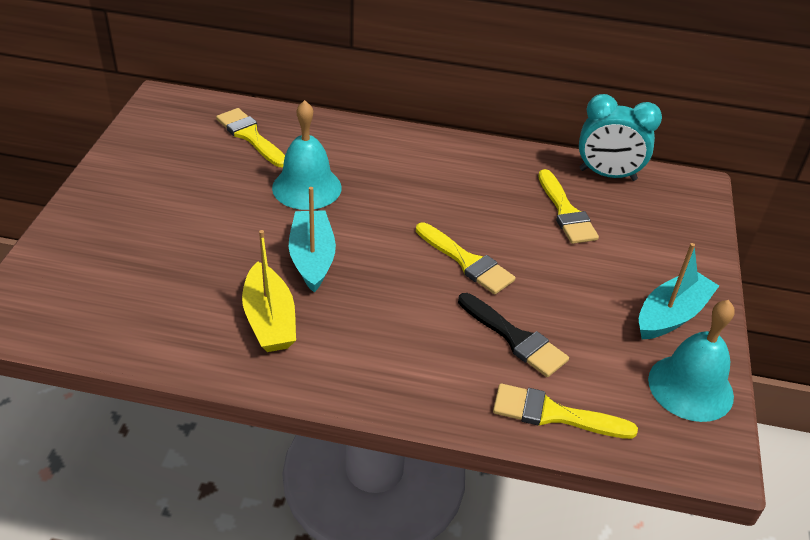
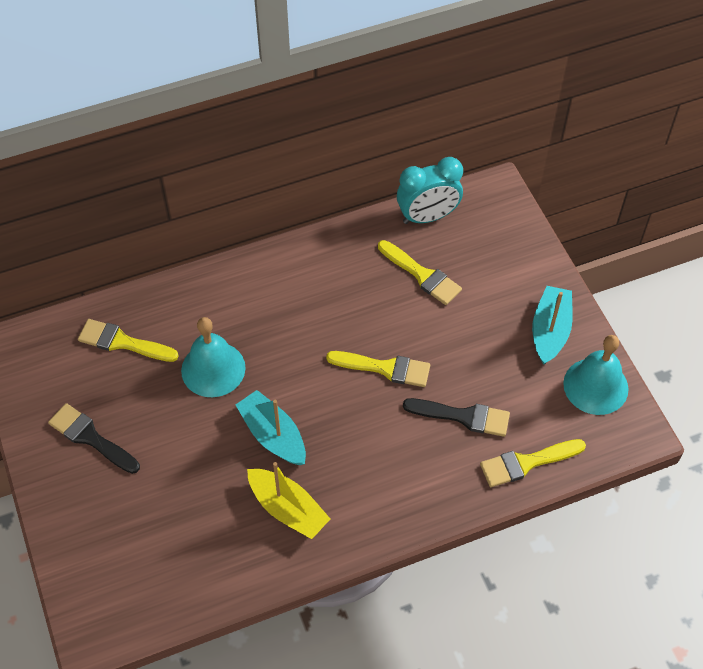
camera: 30 degrees left, 15 degrees up
none -> black brush [48,403,140,474]

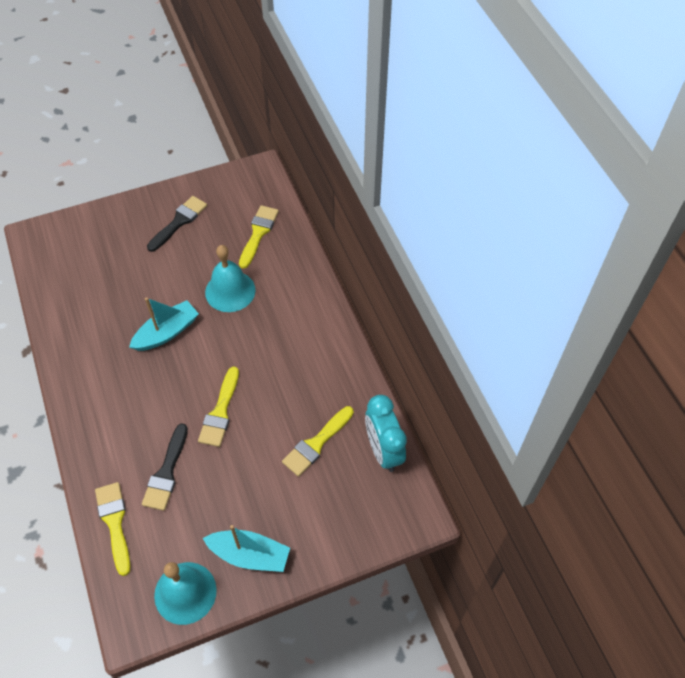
camera: 90 degrees right, 0 degrees up
yellow boat [247,462,330,539] -> none

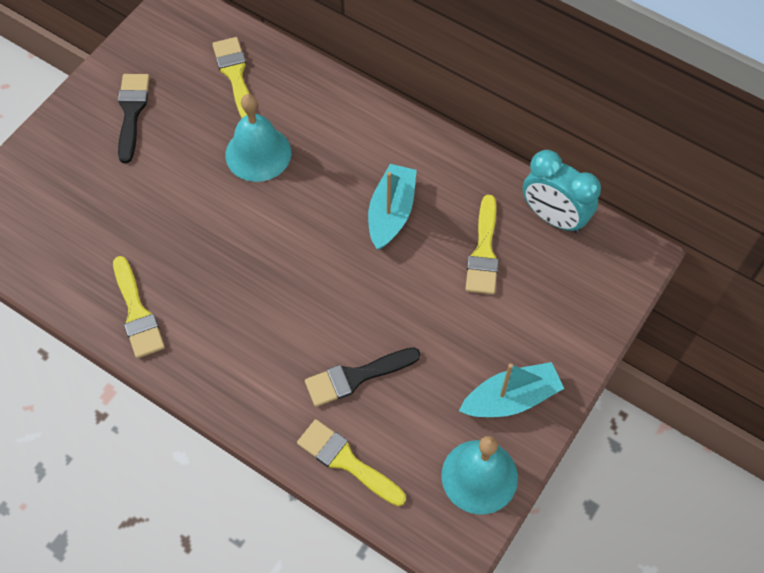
camera: 35 degrees left, 5 degrees up
turquoise boat [129,297,199,351] -> turquoise boat moved to [368,164,417,250]
black brush [142,423,188,511] -> black brush turned 90 degrees clockwise [305,347,420,407]
yellow brush [198,366,239,447] -> yellow brush moved to [113,256,165,358]

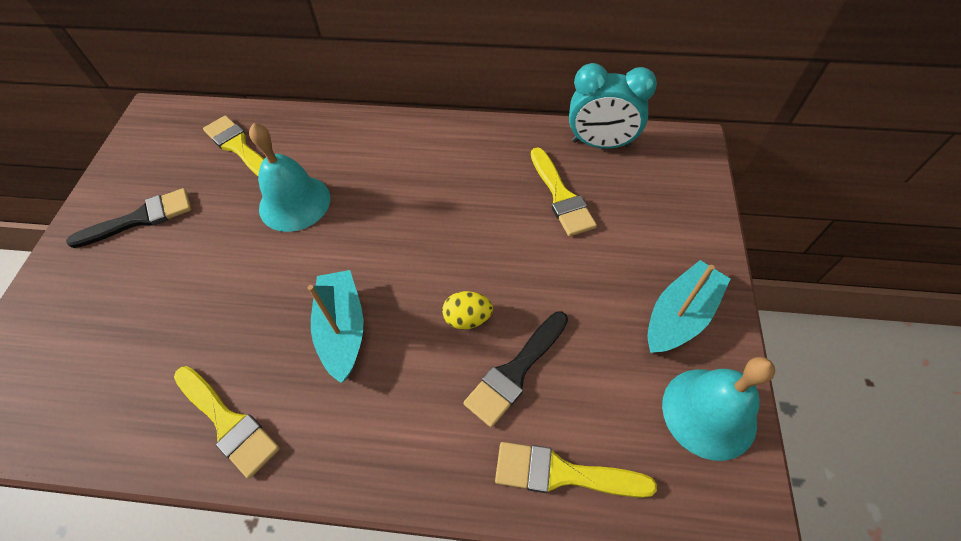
camera: 25 degrees left, 5 degrees down
black brush [118,74,150,163] -> black brush turned 90 degrees clockwise [66,188,191,248]
turquoise boat [368,164,417,250] -> turquoise boat moved to [308,270,363,383]
none -> yellow egg [442,291,493,330]

